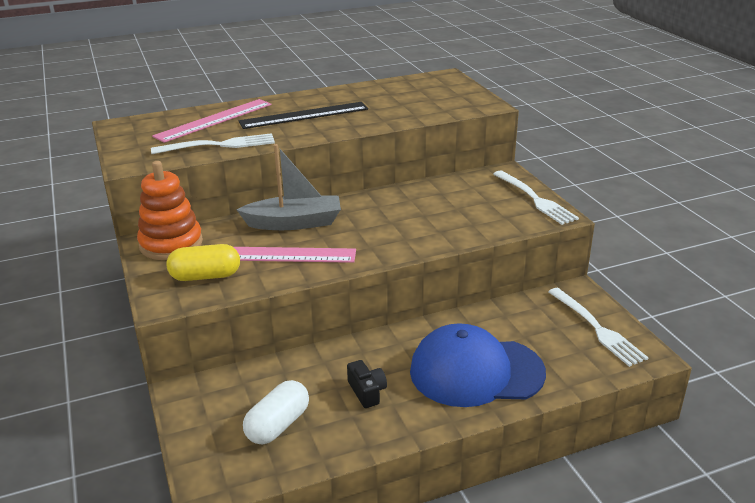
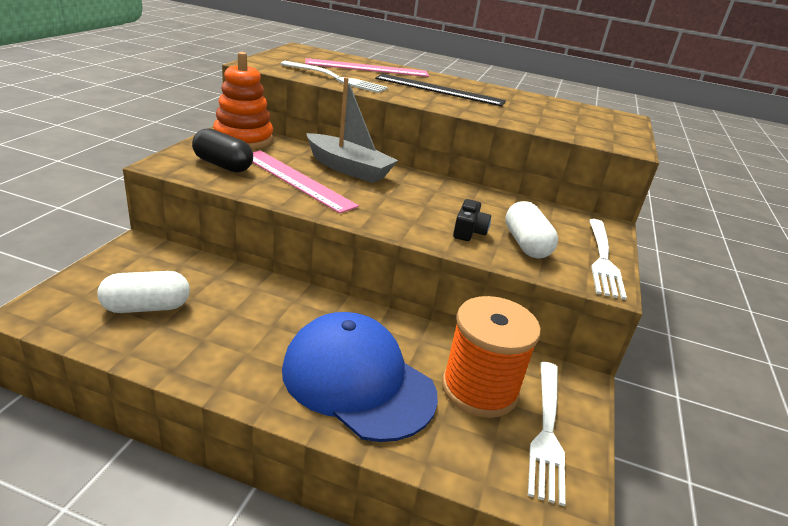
camera: 35 degrees right, 0 degrees up
yellow capsule [166,244,240,281] -> black capsule [192,128,253,173]
black camera [347,360,387,408] -> black camera moved to [453,199,491,241]
none -> orange spool [442,296,541,418]
none -> white capsule [505,201,558,259]

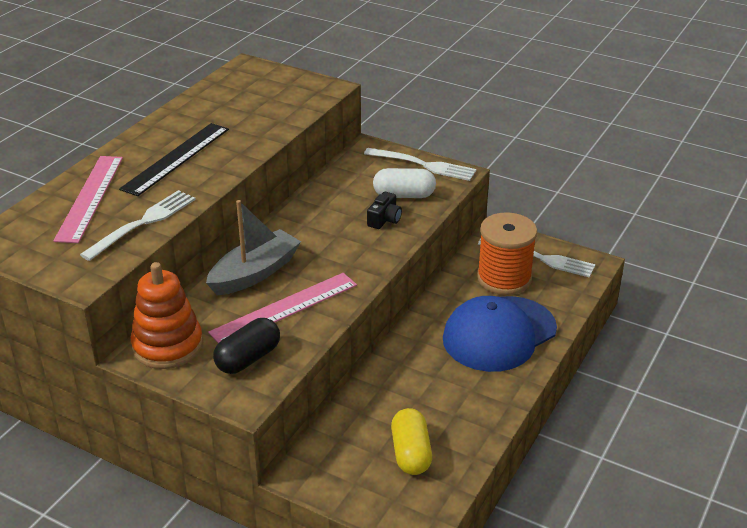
camera: 75 degrees left, 5 degrees up
white capsule [97,271,190,313] -> yellow capsule [391,408,432,475]
black camera [453,199,491,241] -> black camera turned 90 degrees clockwise [367,192,402,229]

